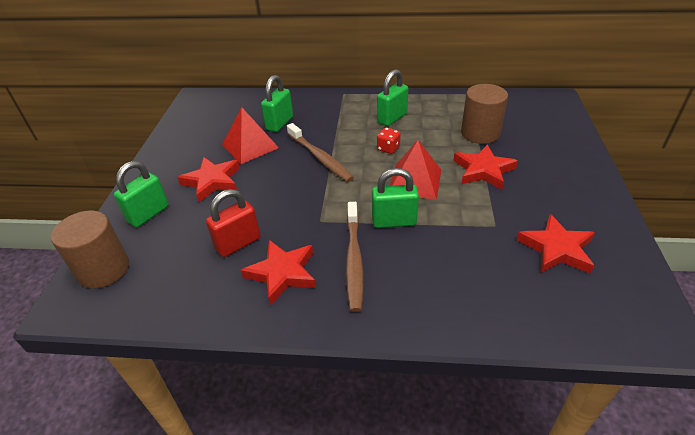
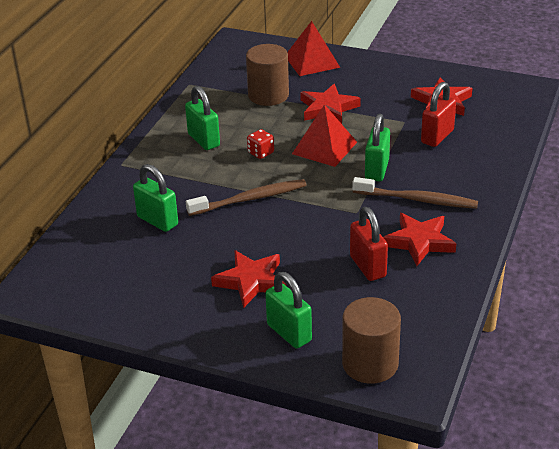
camera: 75 degrees left, 5 degrees down
red pyramid [222,107,279,164] -> red pyramid moved to [287,21,340,76]
none -> red padlock [421,82,456,147]

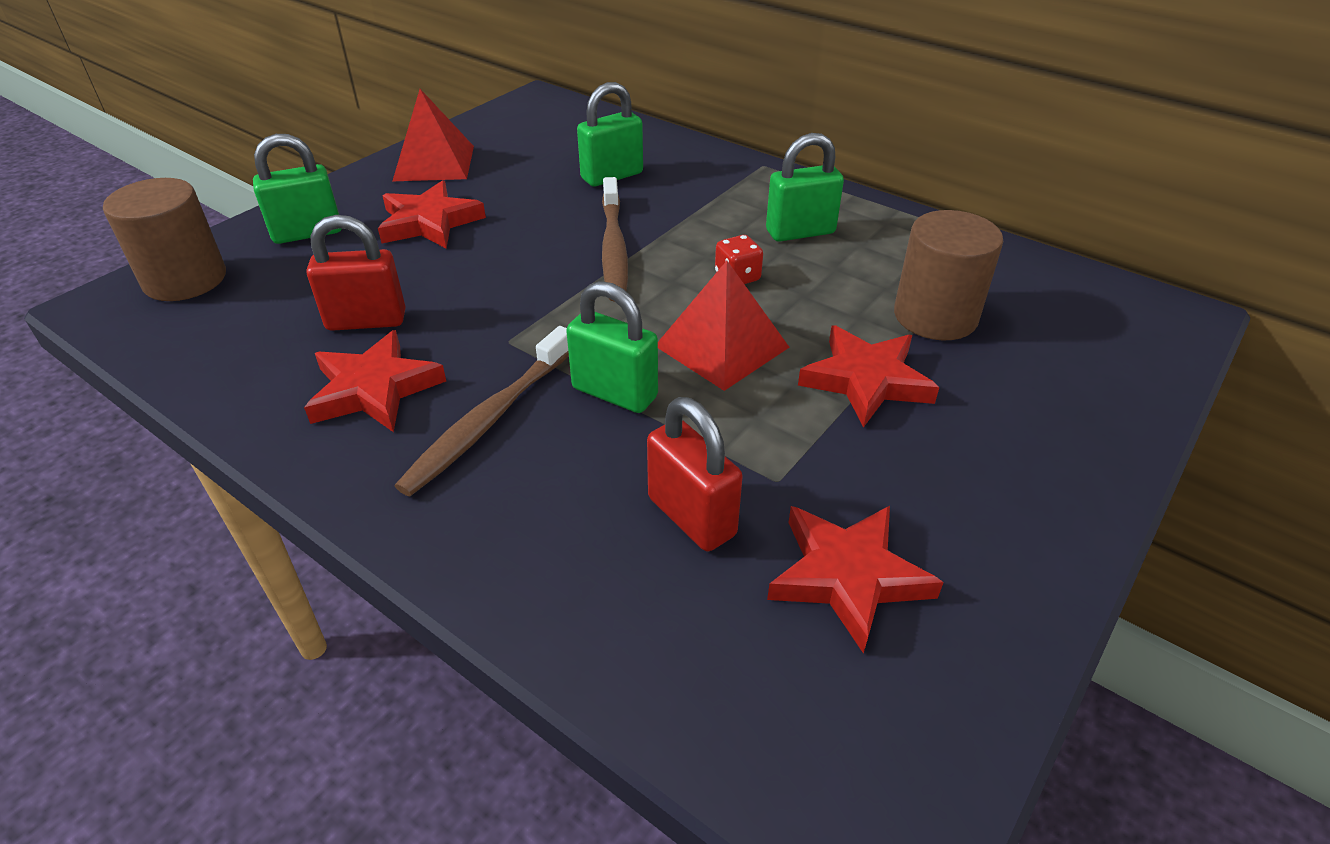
camera: 105 degrees right, 5 degrees up
red pyramid [287,21,340,76] -> red pyramid moved to [393,89,474,181]

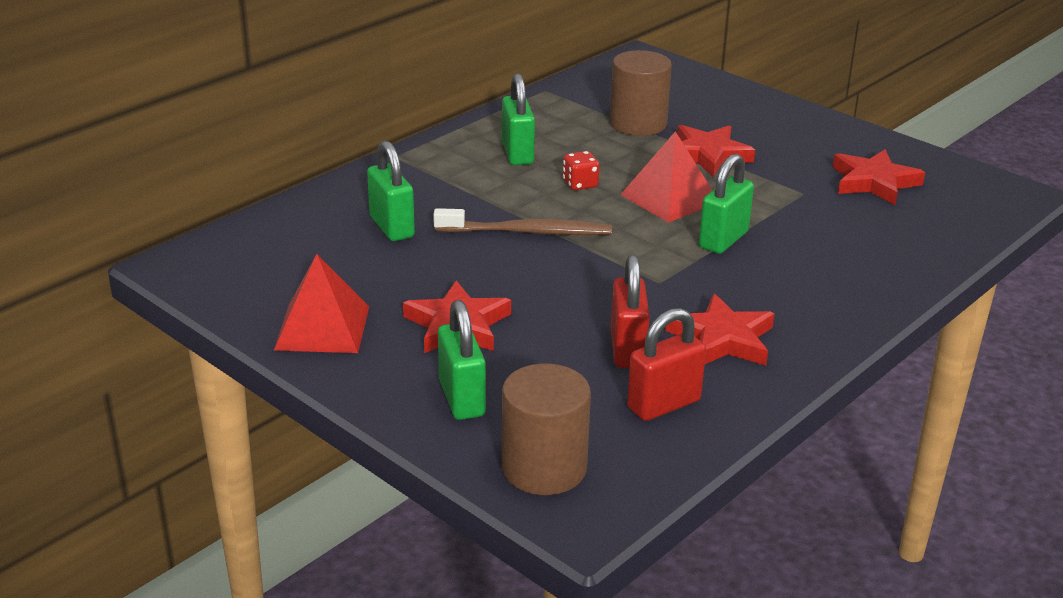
camera: 85 degrees left, 10 degrees down
brown toothbrush [395,326,569,496] -> none
red padlock [647,397,743,551] -> red padlock moved to [627,308,706,421]

